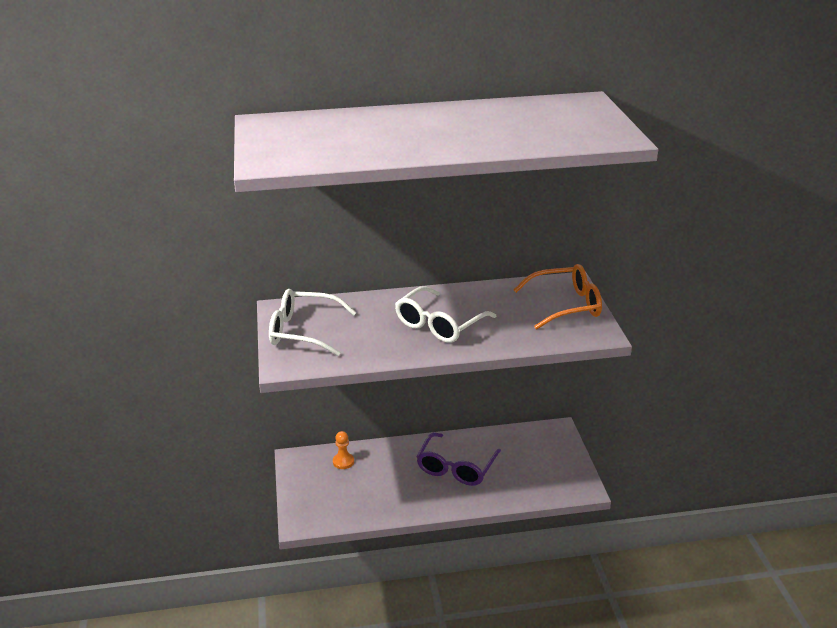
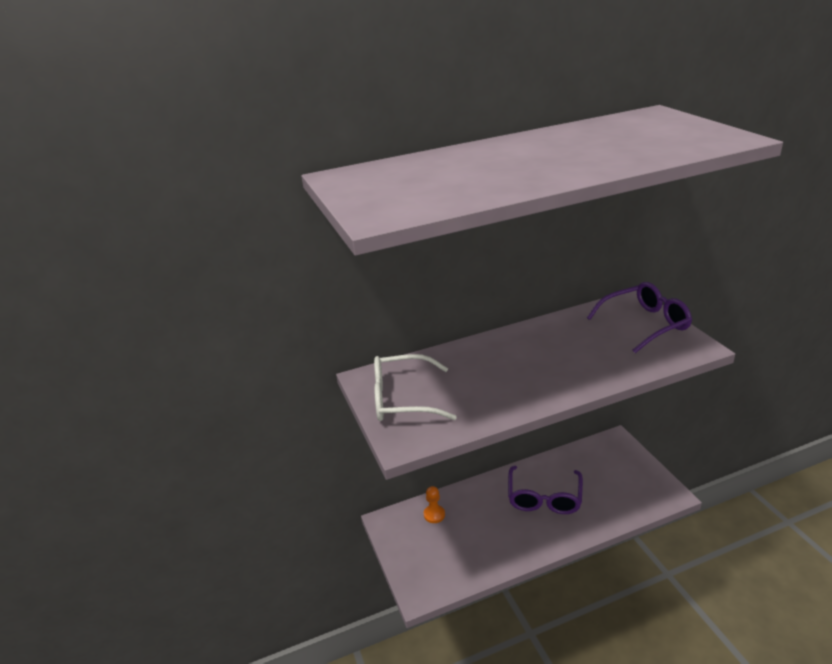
camera: 10 degrees left, 0 degrees up
white glasses [395,286,496,343] -> none
orange glasses [514,264,602,330] -> purple glasses [587,282,692,353]

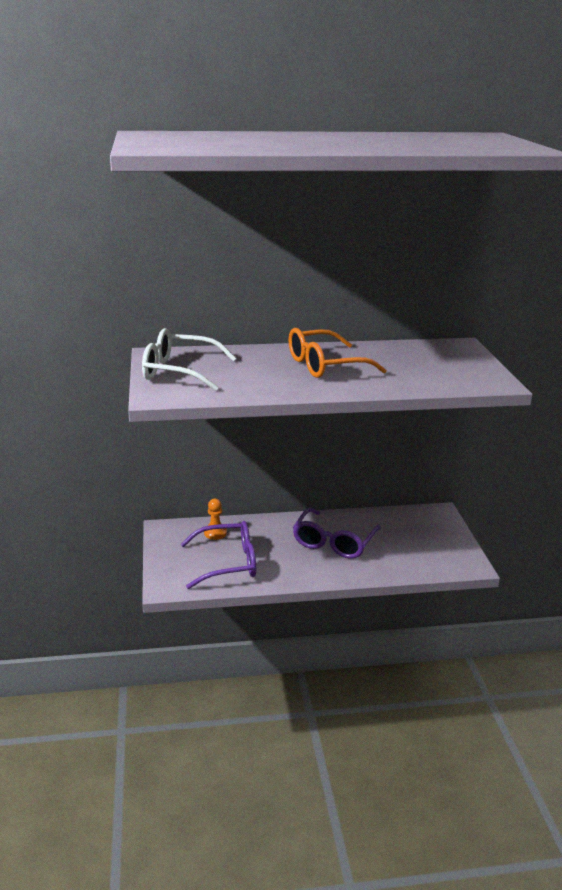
camera: 10 degrees right, 5 degrees down
purple glasses [587,282,692,353] -> purple glasses moved to [181,521,256,589]
none -> orange glasses [288,328,387,378]

